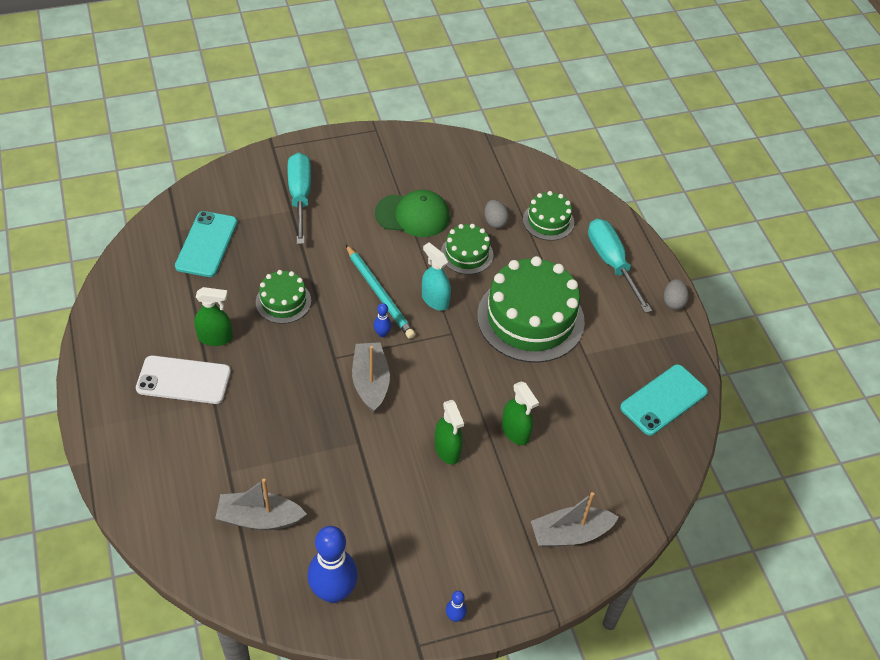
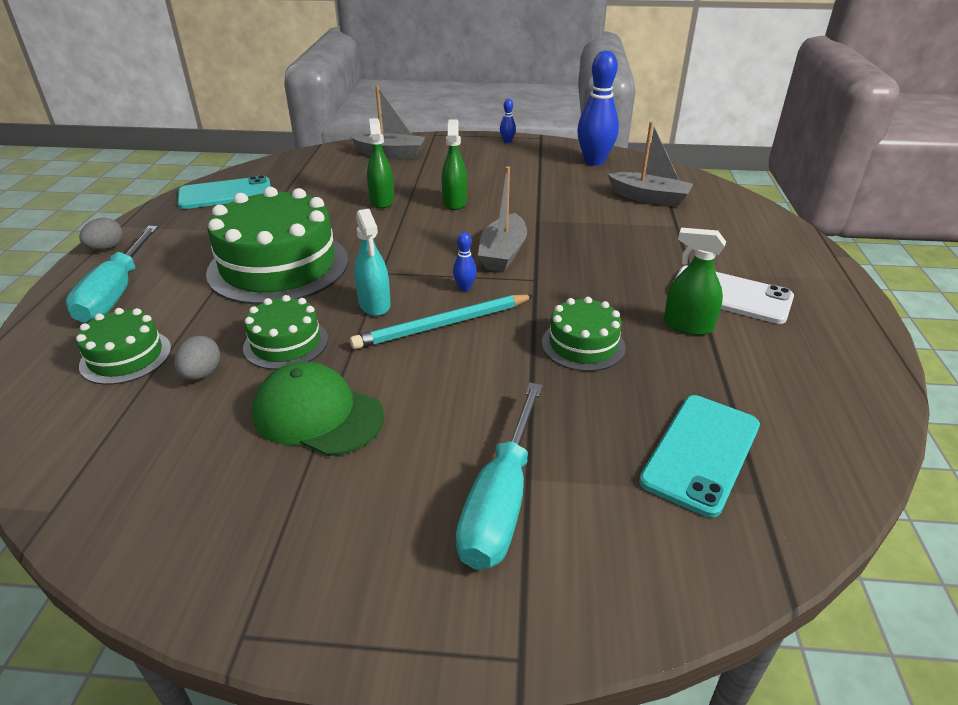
camera: 155 degrees left, 15 degrees down
turquoise pencil [346,245,416,339] -> turquoise pencil turned 105 degrees counterclockwise [350,295,534,349]

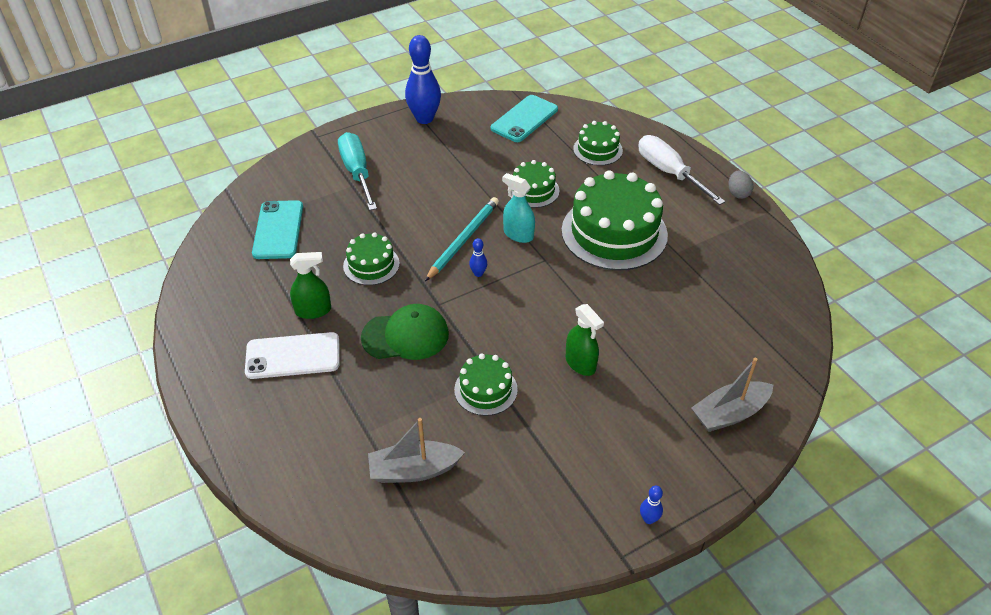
camera: 145 degrees right, 10 degrees up
turquoise screwdriver [66,226,158,323] -> white screwdriver [638,135,725,205]
grey egg [174,336,220,380] -> none
turquoise phone [178,175,271,209] -> turquoise phone moved to [491,95,558,142]
green cap [252,361,384,456] -> green cap moved to [361,304,449,360]
green spray bottle [367,118,394,208] -> none
grey boat [478,166,527,272] -> none
blue bowling pin [577,51,619,165] -> blue bowling pin moved to [405,35,441,124]
none -> green cake [454,353,518,416]

